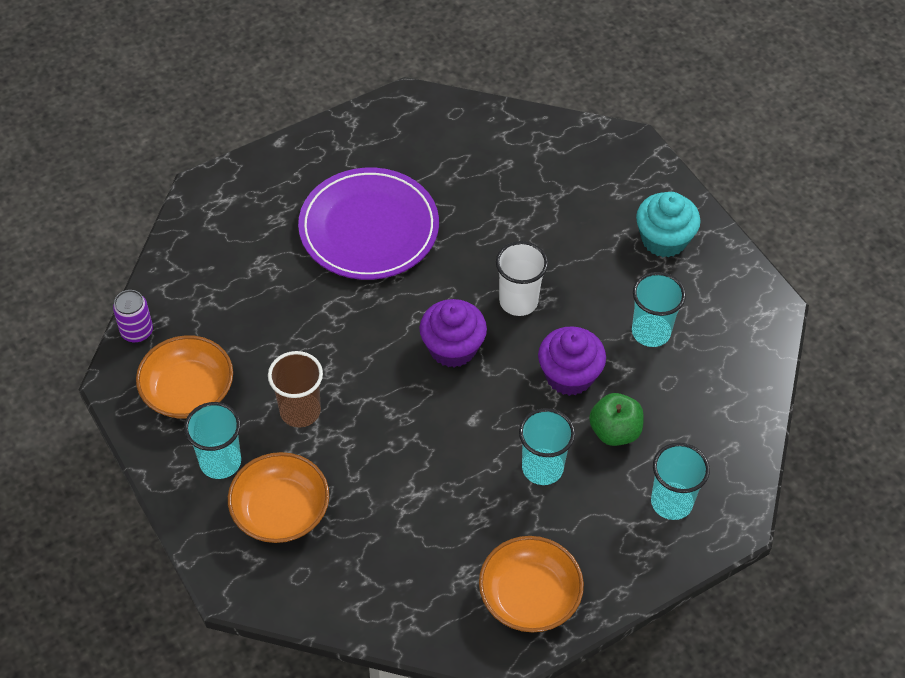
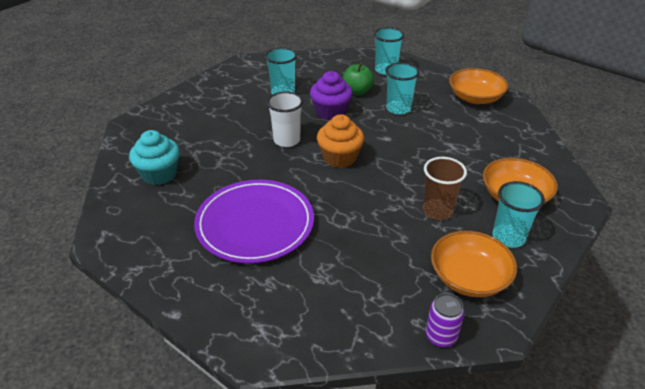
camera: 110 degrees left, 15 degrees down
purple cupcake [420,299,487,368] -> orange cupcake [317,114,364,168]
turquoise cupcake [636,192,700,258] -> turquoise cupcake moved to [129,130,180,185]

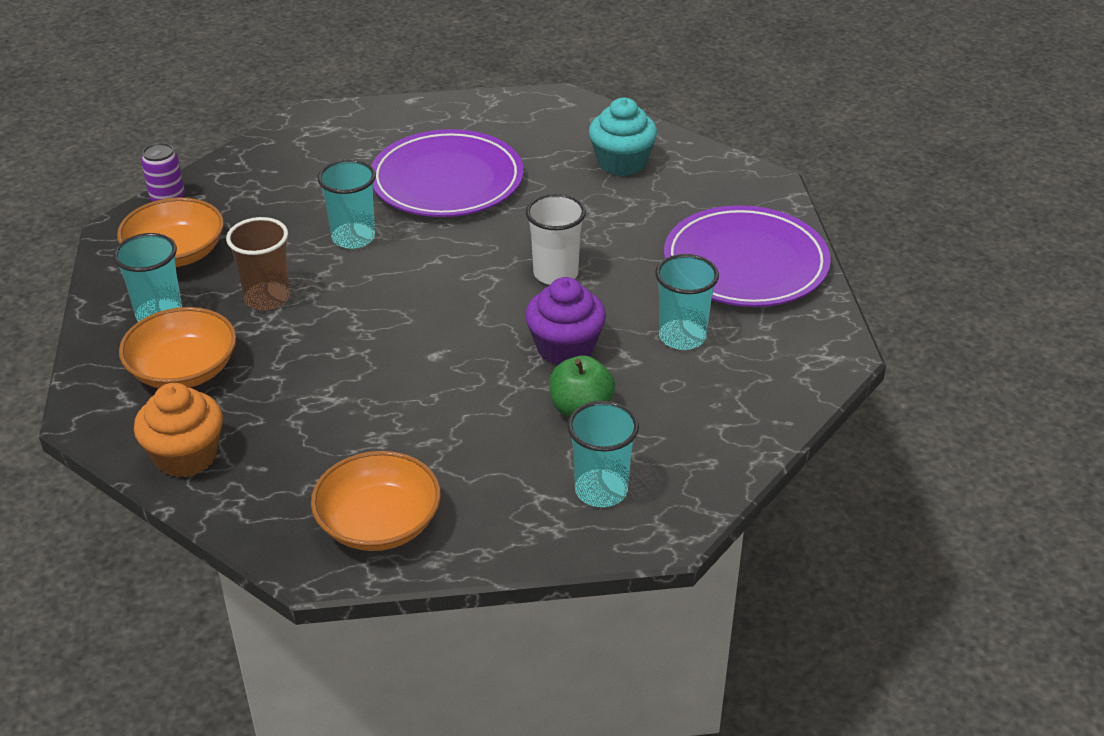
camera: 135 degrees right, 0 degrees up
orange cupcake [317,114,364,168] -> orange cupcake moved to [134,383,223,478]
turquoise cup [386,62,420,115] -> turquoise cup moved to [317,159,376,249]
none -> purple plate [664,205,831,307]

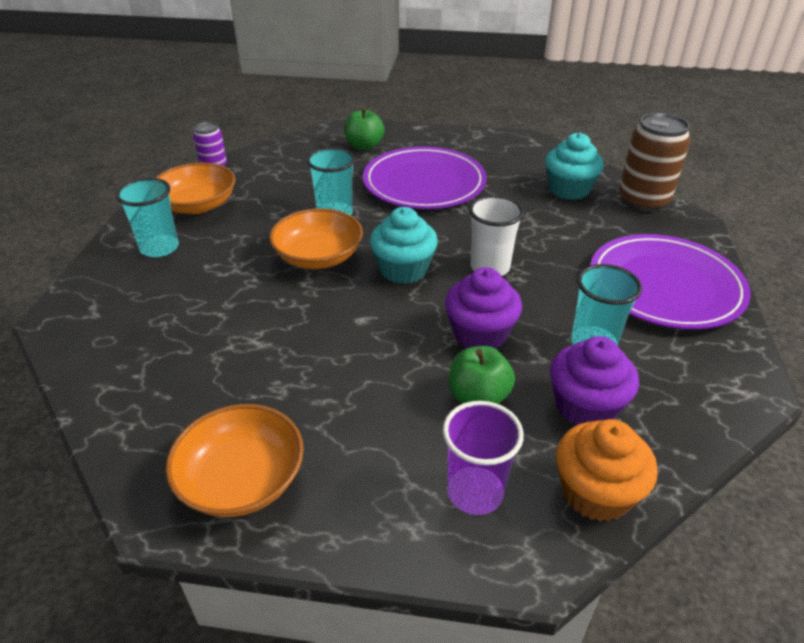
camera: 15 degrees right, 0 degrees up
orange bowl [119,307,236,388] -> orange bowl moved to [269,208,363,269]
orange cupcake [134,383,223,478] -> orange cupcake moved to [556,419,658,522]
brown cup [226,217,290,310] -> none
turquoise cup [567,401,639,507] -> purple cup [443,401,524,515]
none -> green apple [344,107,385,150]
none -> turquoise cupcake [370,207,438,284]
none -> purple cupcake [550,336,639,425]
none -> brown can [619,113,690,212]

